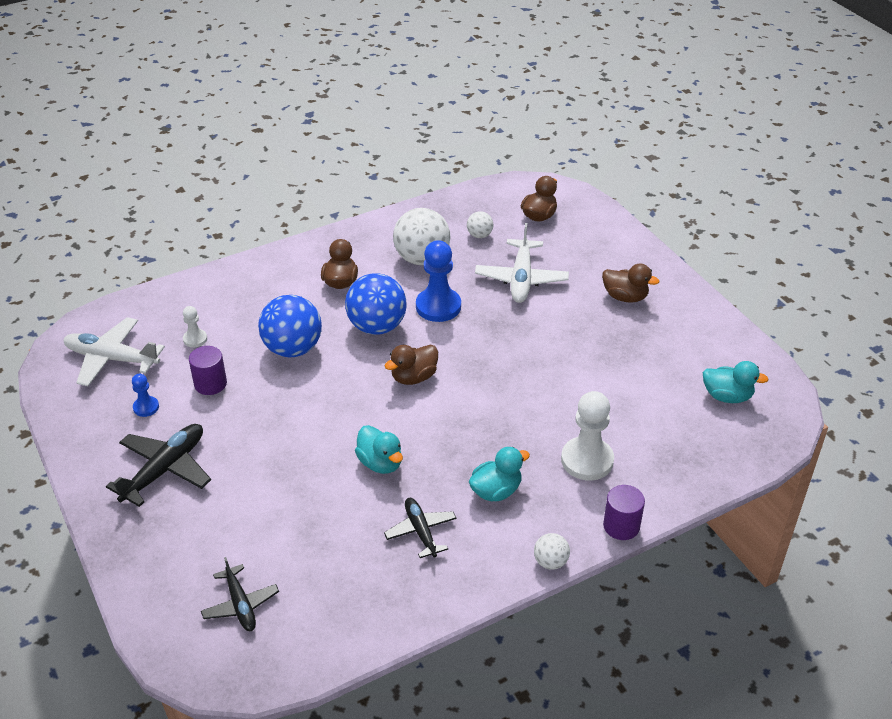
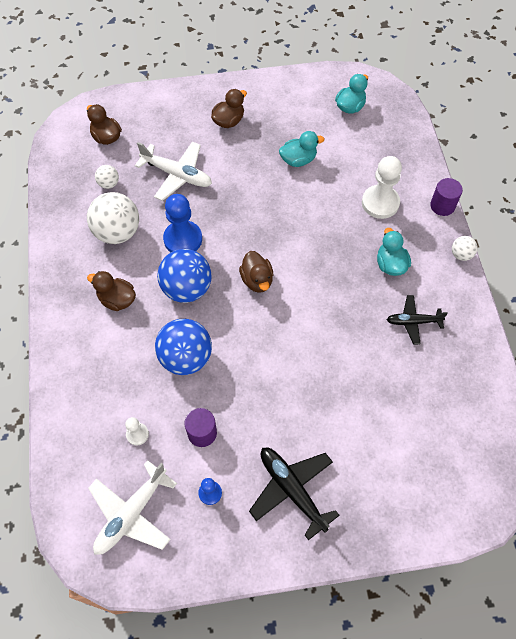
camera: 70 degrees left, 20 degrees up
black plane [201,557,279,631] -> none
turquoise duck [355,425,403,474] -> turquoise duck moved to [279,131,324,167]

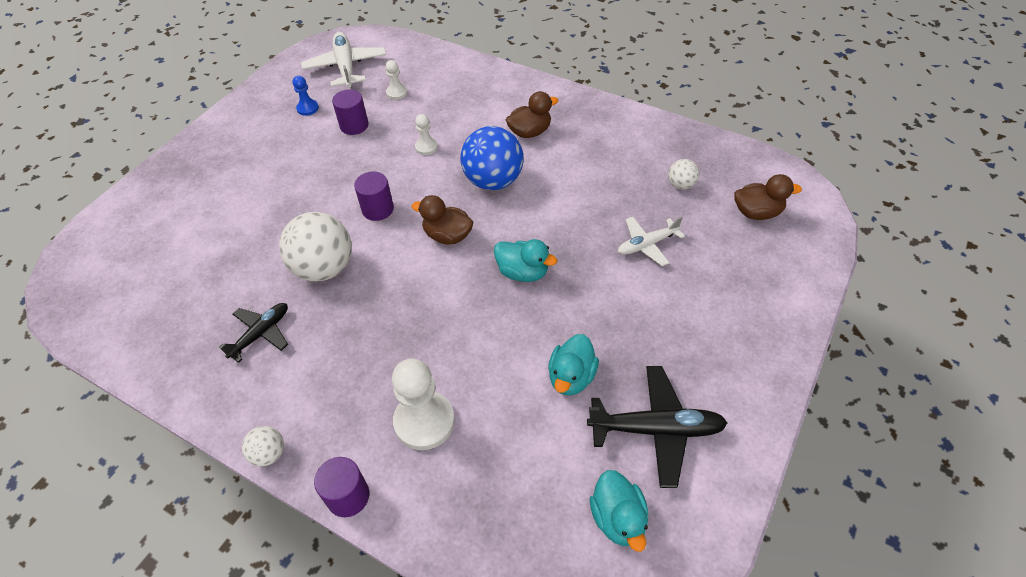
camera: 130 degrees right, 10 degrees down
white ball [87,192,139,244] -> white ball moved to [279,212,352,281]
white plane [135,142,212,201] -> white plane [618,216,685,266], size x0.63
blue ball [155,319,212,375] -> white pawn [415,114,438,155]
blue pawn [163,194,202,252] -> none
brown duck [211,89,247,128] -> none
black plane [249,448,340,540] -> black plane moved to [587,366,727,488]
turquoise duck [377,228,411,276] -> turquoise duck moved to [494,239,557,282]
none -> purple cylinder [354,171,394,221]

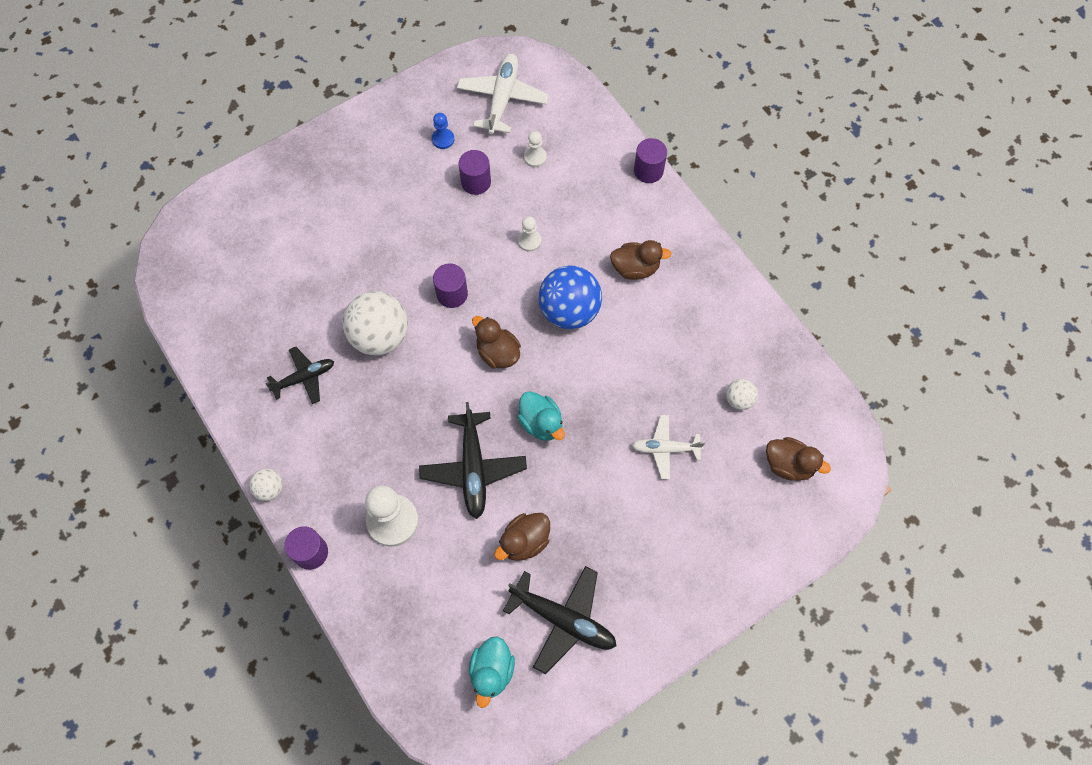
camera: 25 degrees right, 15 degrees up
turquoise duck [548,334,599,396] -> brown duck [494,513,550,561]
none -> black plane [419,402,527,519]
none -> purple cylinder [634,138,667,183]

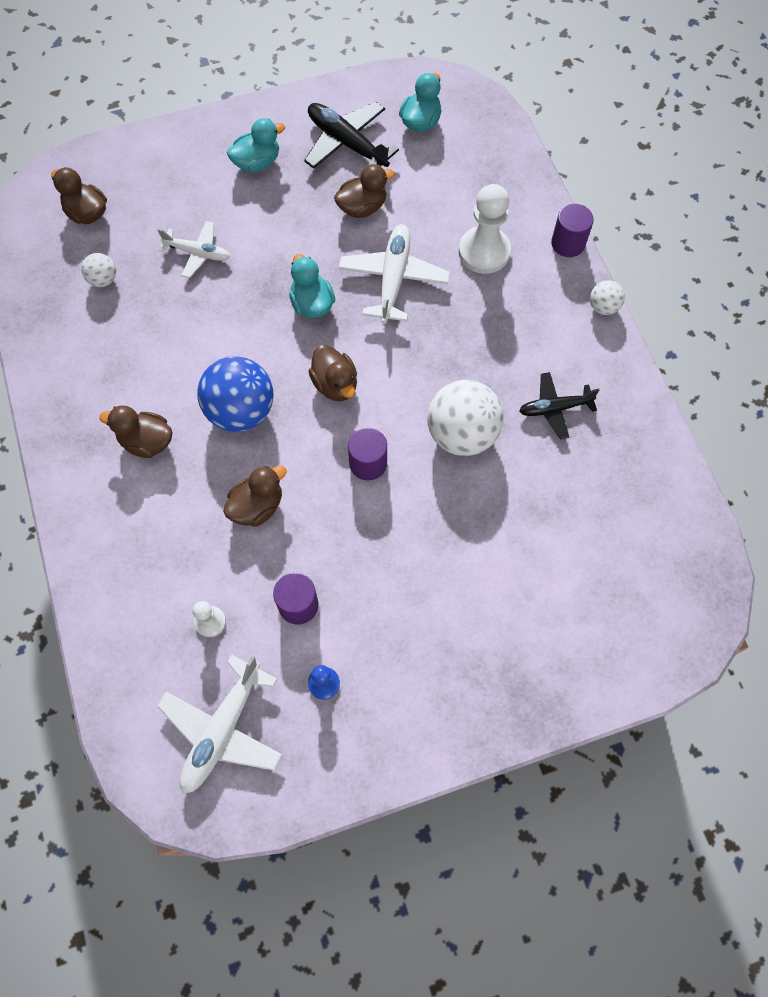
camera: 165 degrees left, 0 degrees up
black plane [419,402,527,519] -> white plane [338,224,450,324]
white pawn [518,216,541,252] -> brown duck [223,466,287,527]
purple cylinder [634,138,667,183] -> none
none -> turquoise duck [227,118,285,172]

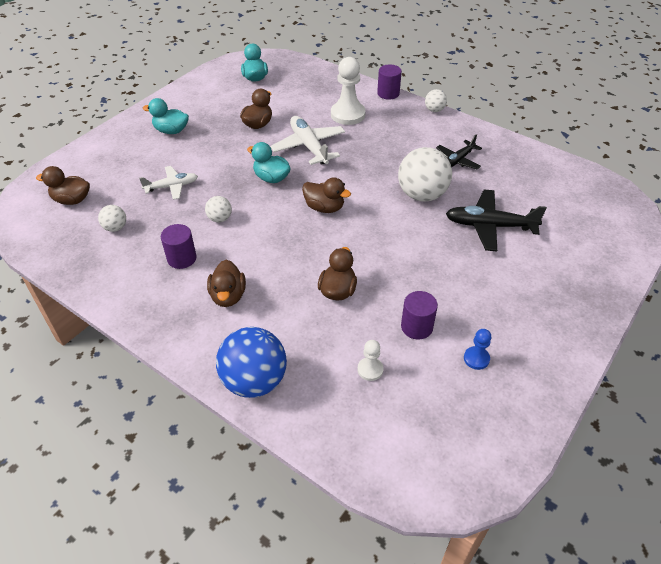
camera: 35 degrees left, 20 degrees down
brown duck [99,406,172,458] -> brown duck turned 75 degrees counterclockwise [207,260,246,307]
white plane [157,655,282,794] -> none
blue ball [197,356,274,432] -> blue ball moved to [216,327,287,398]
turquoise duck [227,118,285,172] -> turquoise duck turned 105 degrees counterclockwise [143,98,189,134]
black plane [304,102,399,169] -> black plane moved to [446,189,547,251]
purple cylinder [348,428,387,480] -> purple cylinder moved to [161,224,197,269]
none -> white ball [205,196,232,222]

